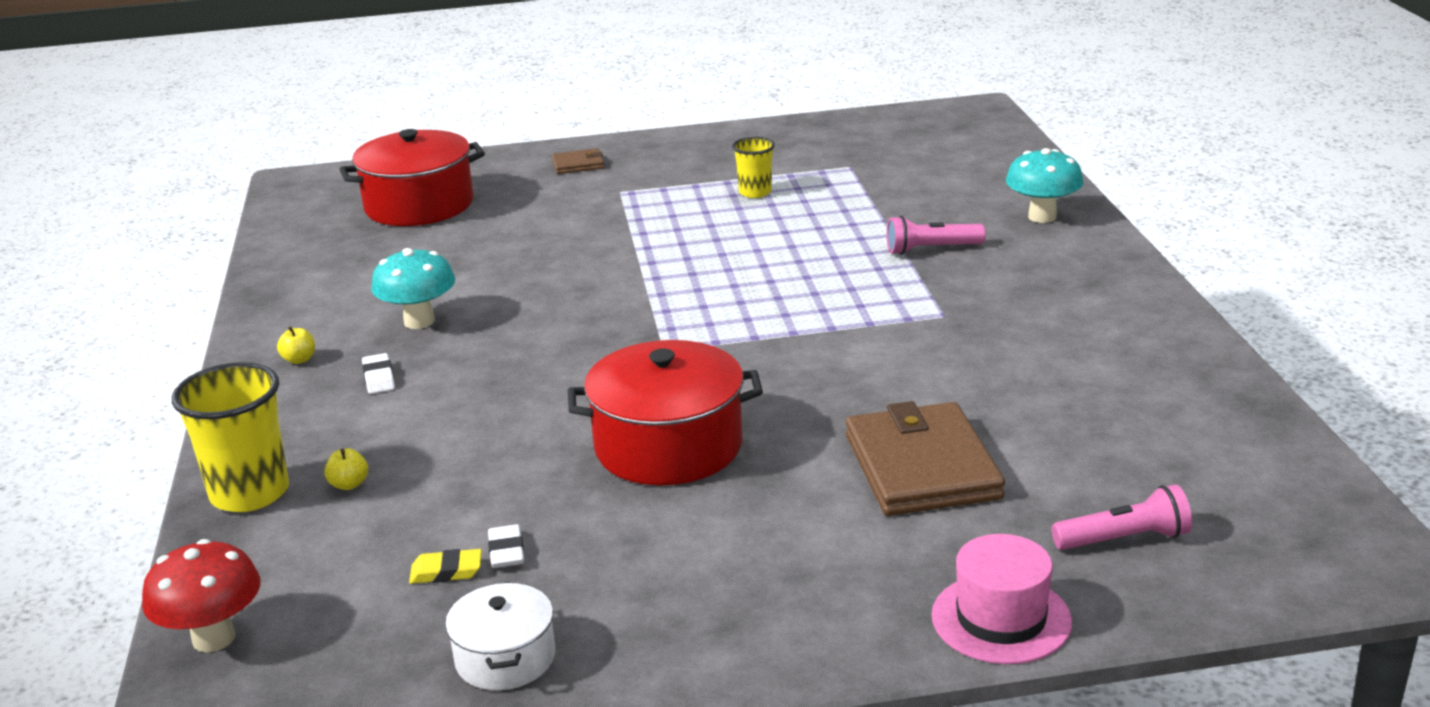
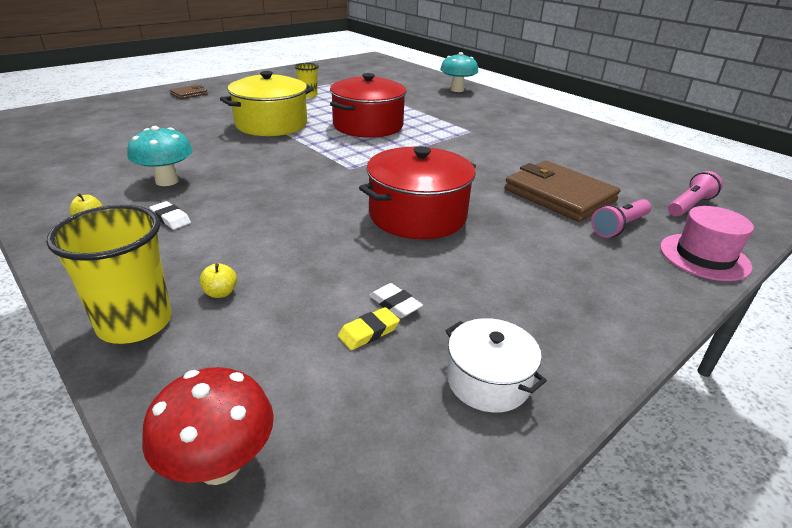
camera: 35 degrees left, 5 degrees up
red pot [340,129,485,226] -> red pot moved to [330,73,407,138]
pink flashlight [887,216,986,255] -> pink flashlight moved to [591,199,651,238]
none -> yellow pot [220,71,314,136]

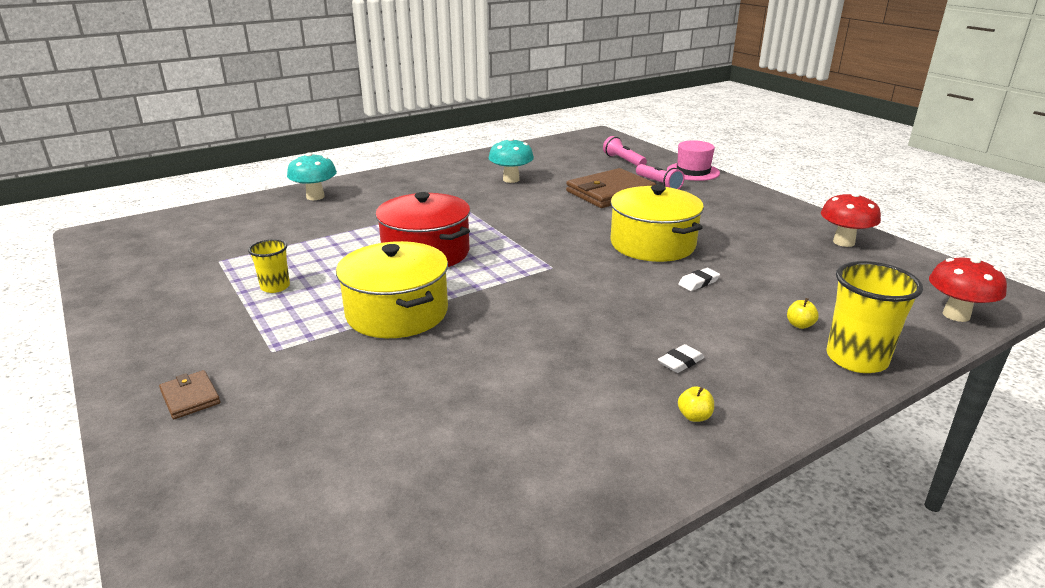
camera: 80 degrees left, 5 degrees down
turquoise mushroom [127,126,193,186] -> turquoise mushroom moved to [489,137,534,183]
yellow eraser [338,307,400,350] -> none
red pot [359,146,476,239] -> yellow pot [610,185,704,262]
white eraser [369,283,423,318] -> white eraser moved to [678,268,720,291]
white pot [445,318,547,413] -> red mushroom [821,192,881,247]

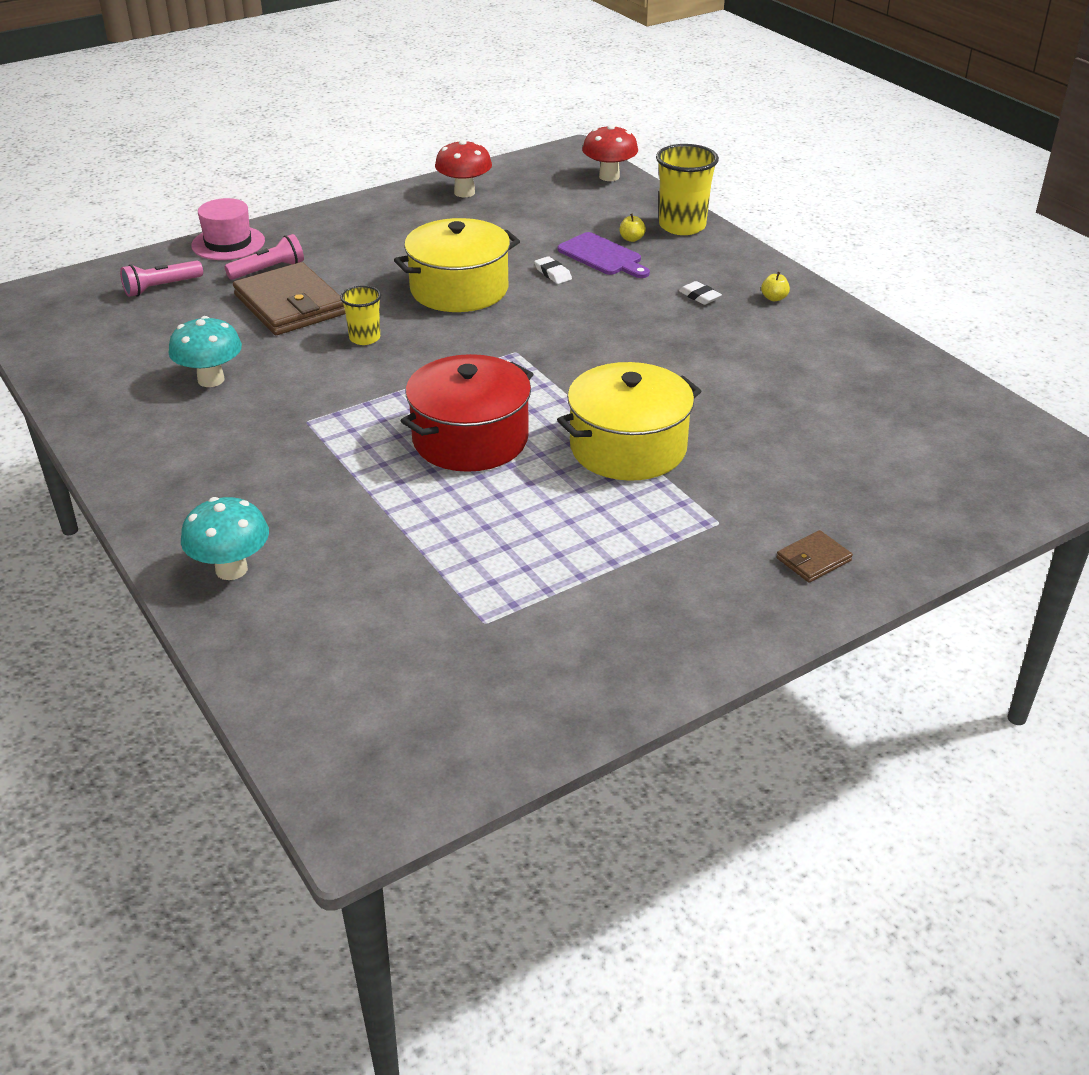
camera: 90 degrees left, 10 degrees up
yellow cup [248,239,290,293] -> yellow cup moved to [340,286,381,345]
none -> purple cutting board [557,232,650,278]

